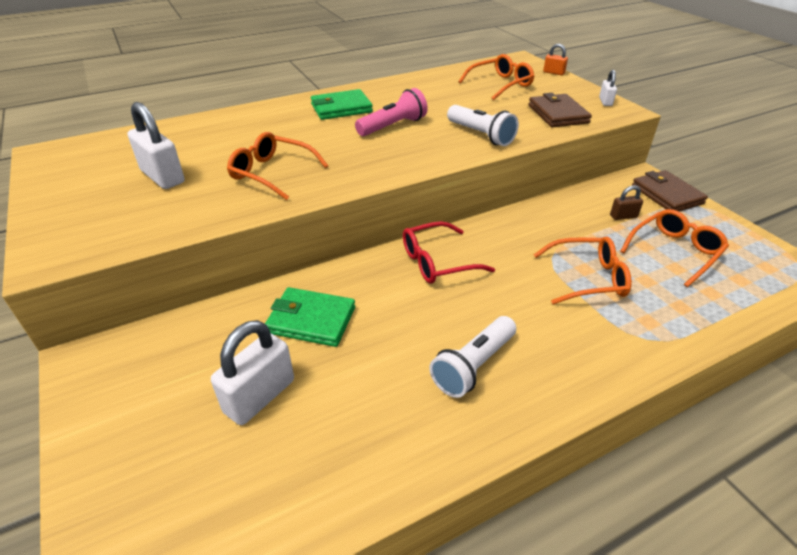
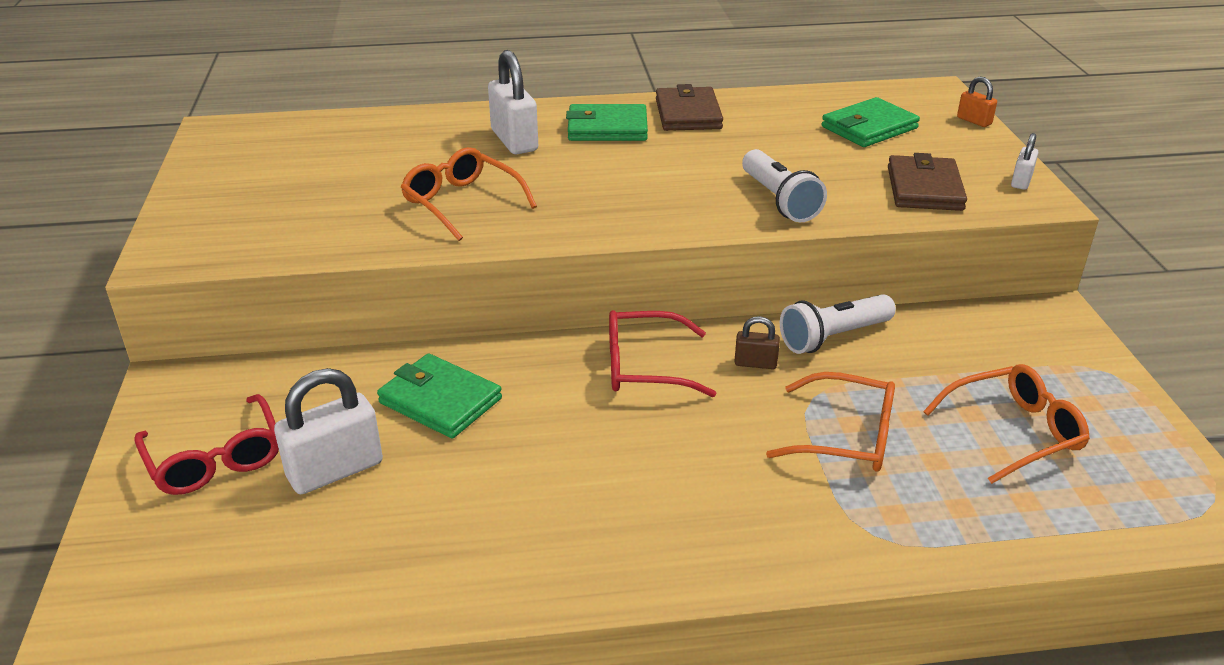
camera: 20 degrees right, 5 degrees down
white padlock [128,102,185,189] -> white padlock moved to [488,50,538,154]
pink flashlight [355,88,428,136] -> none
white flashlight [429,316,516,398] -> white flashlight moved to [780,294,896,354]
orange glasses [458,54,534,100] -> green wallet [822,97,920,147]
brown padlock [610,185,643,220] -> brown padlock moved to [734,316,780,369]
brown wallet [632,170,708,211] -> brown wallet moved to [656,84,723,131]
none -> red glasses [135,394,279,495]

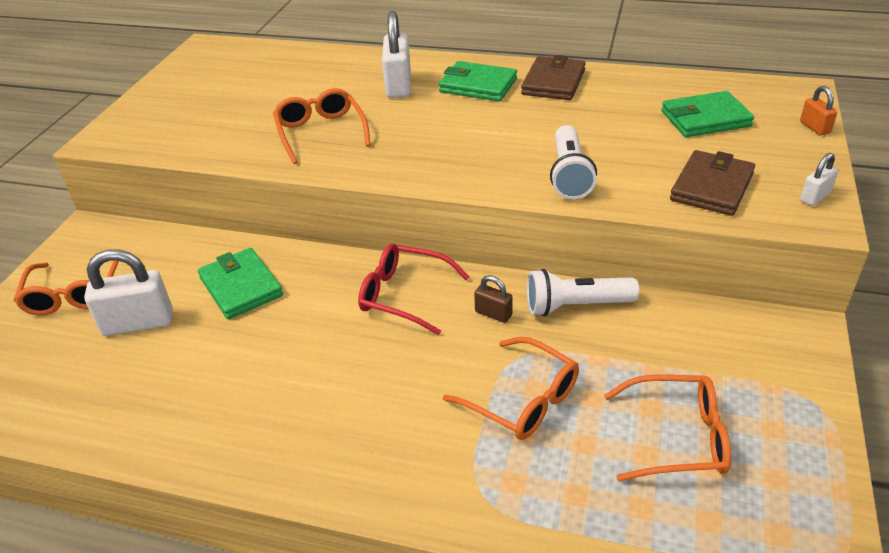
camera: 25 degrees right, 5 degrees up
red glasses [135,394,279,495] -> orange glasses [14,261,119,315]

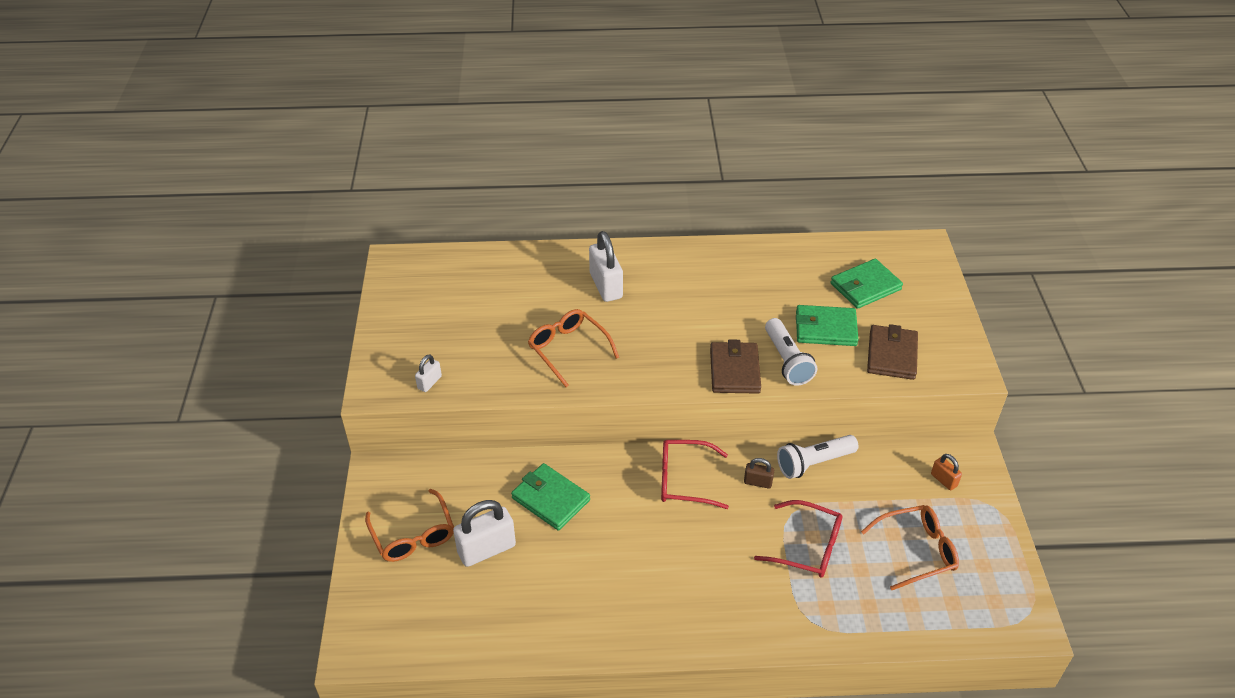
camera: 20 degrees left, 5 degrees up
green wallet [439,61,517,101] -> green wallet moved to [796,305,859,346]
orange glasses [443,337,579,440] -> red glasses [754,500,842,578]
brown wallet [521,55,586,100] -> brown wallet moved to [710,340,761,394]
orange padlock [800,86,837,135] -> orange padlock moved to [931,454,962,490]
white padlock [800,153,838,206] -> white padlock moved to [415,354,442,392]

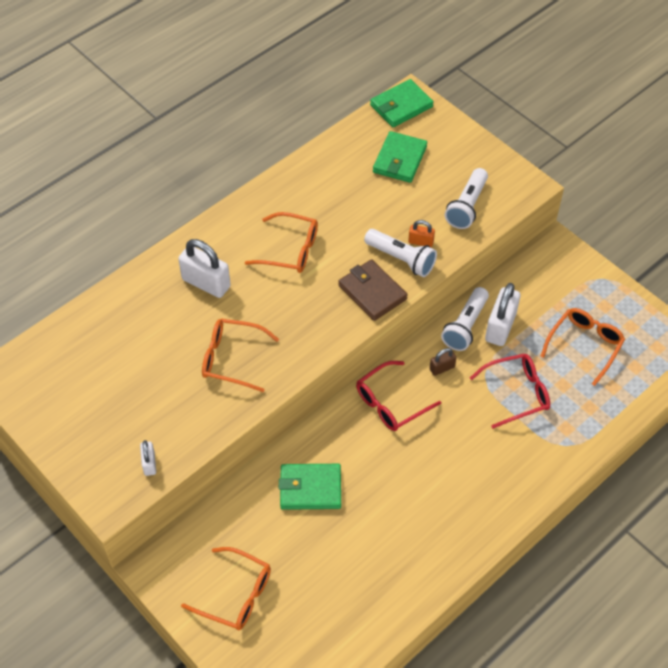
camera: 40 degrees left, 10 degrees up
white padlock [453,500,516,567] -> white padlock moved to [485,283,520,346]
green wallet [796,305,859,346] -> green wallet moved to [370,79,434,127]
brown wallet [867,324,918,380] -> white flashlight [445,168,488,229]
orange padlock [931,454,962,490] -> orange padlock moved to [408,220,435,247]
none -> orange glasses [245,212,318,273]

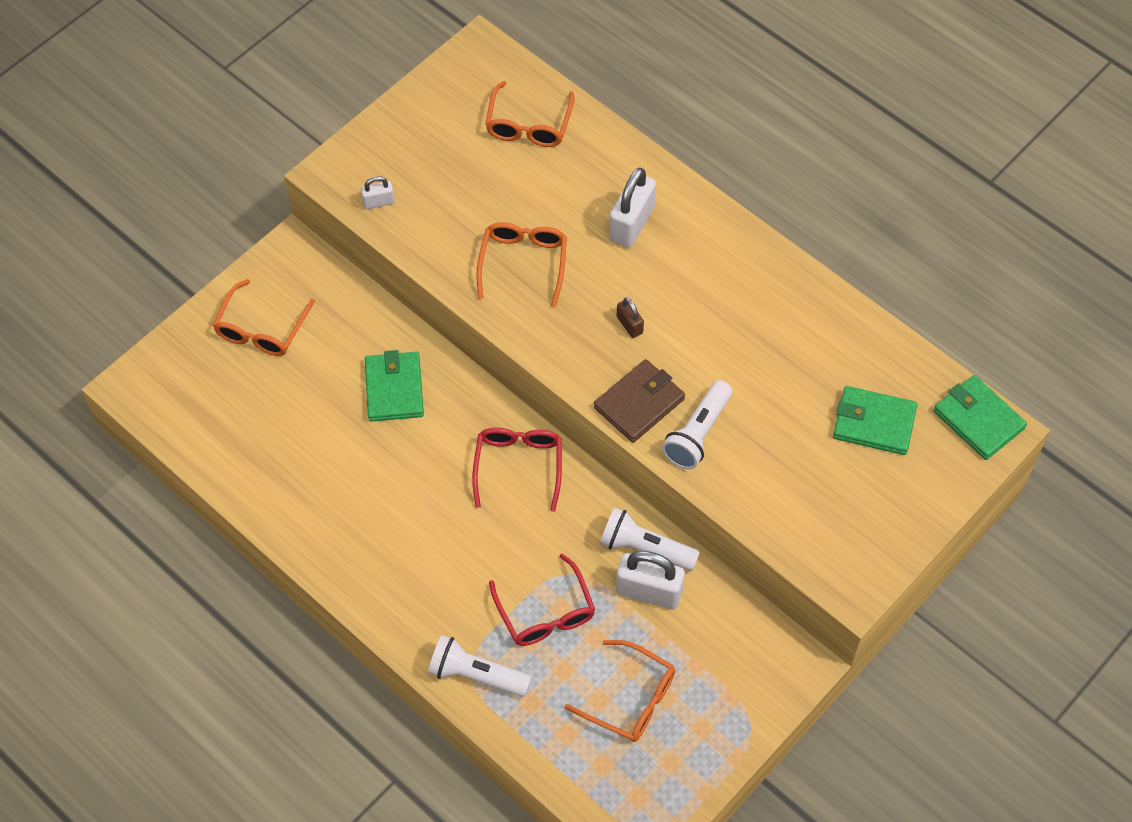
camera: 85 degrees right, 5 degrees up
orange glasses [245,212,318,273] -> orange glasses moved to [485,81,574,147]
red glasses [356,361,441,431] -> red glasses turned 45 degrees clockwise [472,428,562,512]
orange padlock [408,220,435,247] -> none
brown padlock [430,348,456,376] -> brown padlock moved to [617,297,644,338]
white flashlight [445,168,488,229] -> white flashlight moved to [428,635,532,697]

